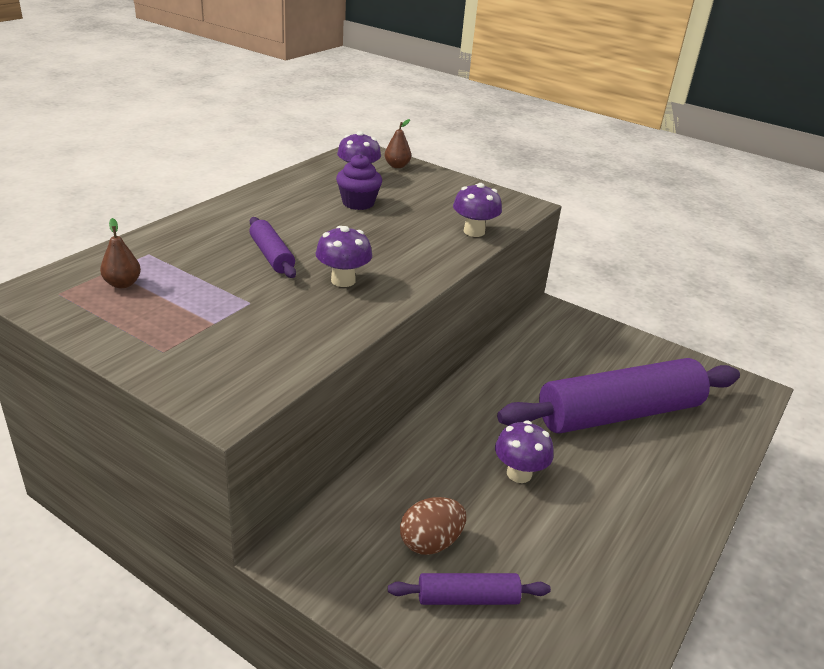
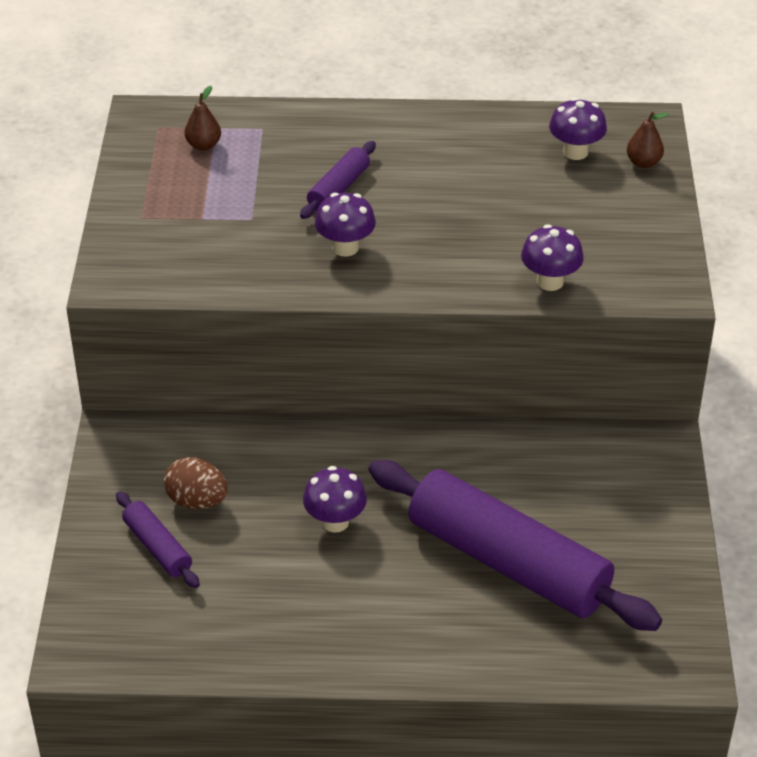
camera: 60 degrees right, 10 degrees up
purple cupcake [336,154,382,210] -> none

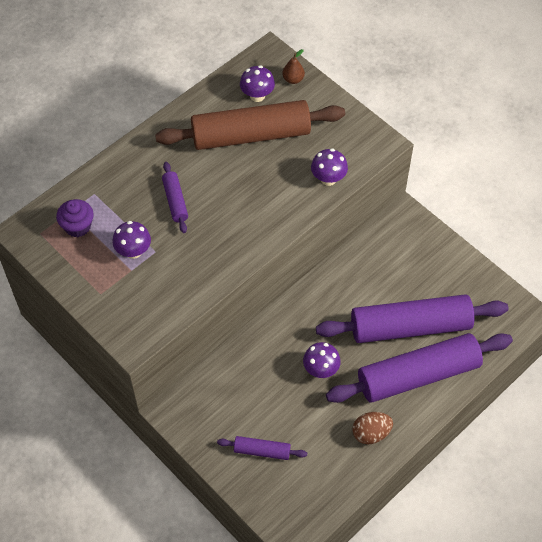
camera: 45 degrees left, 15 degrees up
brown egg [164,457,228,509] -> brown egg moved to [352,412,393,444]
brown pear [184,86,221,151] -> purple cupcake [56,199,94,237]
purple mushroom [315,193,376,257] -> purple mushroom moved to [112,221,151,259]
none -> brown rolling pin [155,100,345,150]
none -> purple rolling pin [326,333,513,403]

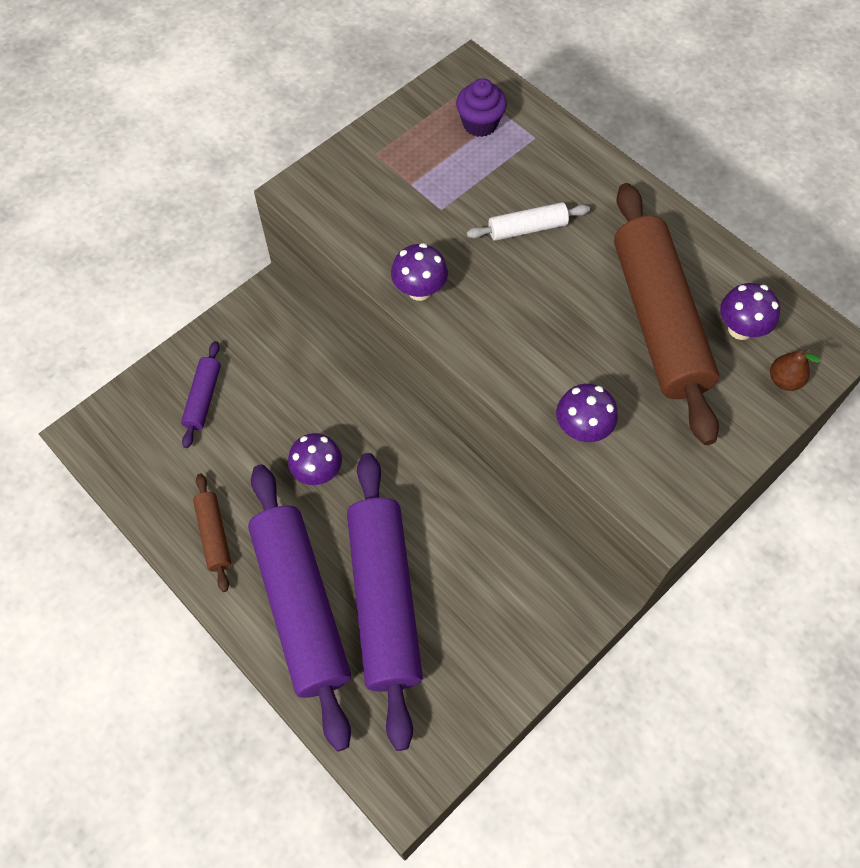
camera: 90 degrees right, 5 degrees up
purple mushroom [112,221,151,259] -> purple mushroom moved to [391,243,448,301]
purple rolling pin [162,162,188,233] -> white rolling pin [467,202,590,241]
brown egg [352,412,393,444] -> brown rolling pin [193,474,231,592]

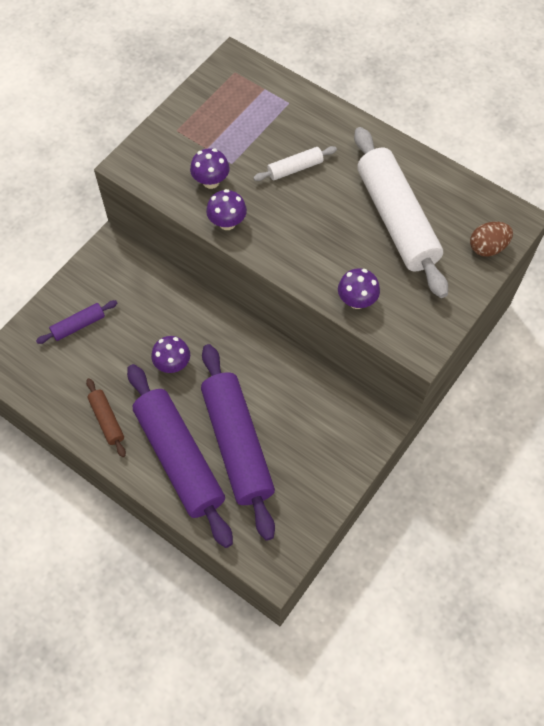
camera: 10 degrees left, 0 degrees up
purple rolling pin [181,341,221,448] -> purple rolling pin turned 60 degrees clockwise [36,300,118,344]
purple cupcake [456,78,507,137] -> none
brown rolling pin [614,183,719,445] -> white rolling pin [354,127,448,298]
purple mushroom [720,283,780,340] -> purple mushroom moved to [190,148,230,189]
brown pear [770,349,821,391] -> brown egg [470,222,513,257]

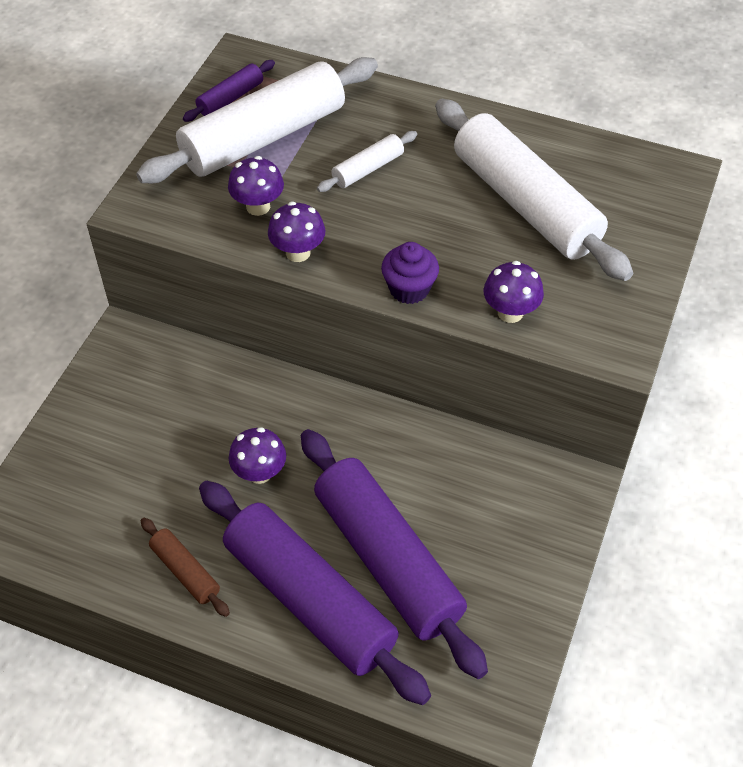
camera: 15 degrees left, 10 degrees down
purple rolling pin [36,300,118,344] -> purple rolling pin moved to [183,60,275,122]
brown egg [470,222,513,257] -> none
none -> white rolling pin [136,57,378,183]
none -> purple cupcake [381,242,439,304]

